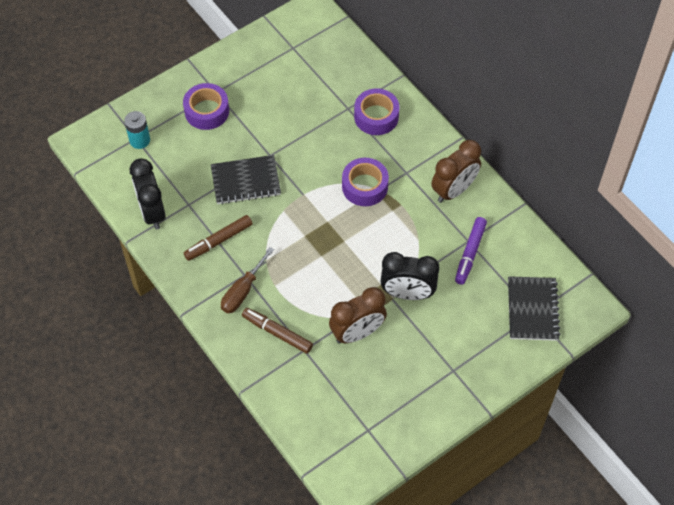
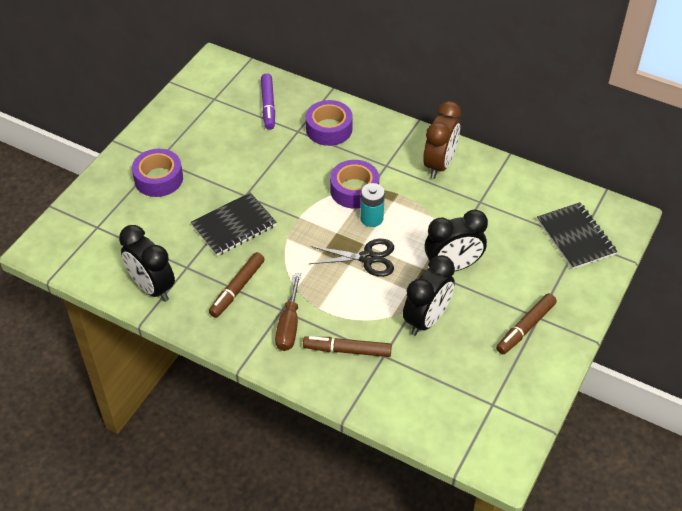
camera: 25 degrees left, 10 degrees down
turquoise battery [124,111,150,149] -> turquoise battery moved to [360,183,385,227]
brown clock [329,287,387,344] -> black clock [403,255,455,336]
purple marker [455,217,487,285] -> purple marker moved to [261,73,275,130]
none -> black scissors [309,239,394,277]
none -> brown marker [496,293,557,354]

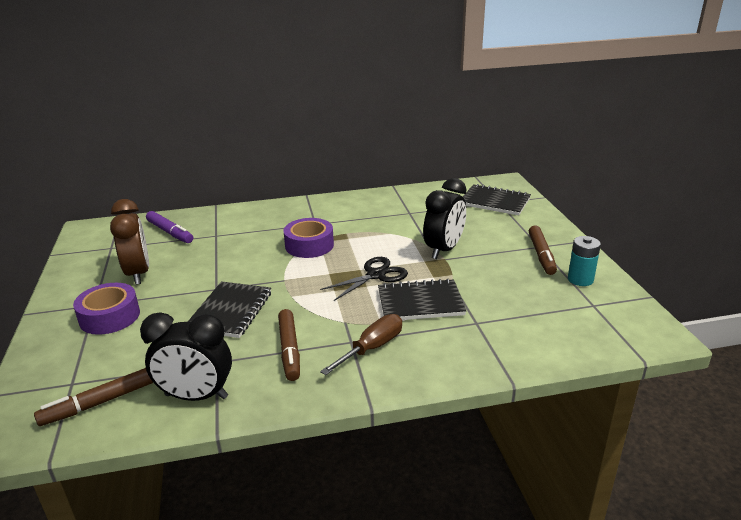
camera: 40 degrees left, 20 degrees down
brown screwdriver [275,273,301,351] -> brown screwdriver turned 105 degrees counterclockwise [320,314,402,375]
brown marker [303,336,392,357] -> brown marker moved to [34,368,153,426]
purple tape [306,100,353,146] -> none
turquoise battery [360,183,385,227] -> turquoise battery moved to [568,236,601,286]
black clock [403,255,455,336] -> none
brown clock [423,101,461,179] -> brown clock moved to [110,199,149,285]
none -> black notebook [378,278,466,320]

